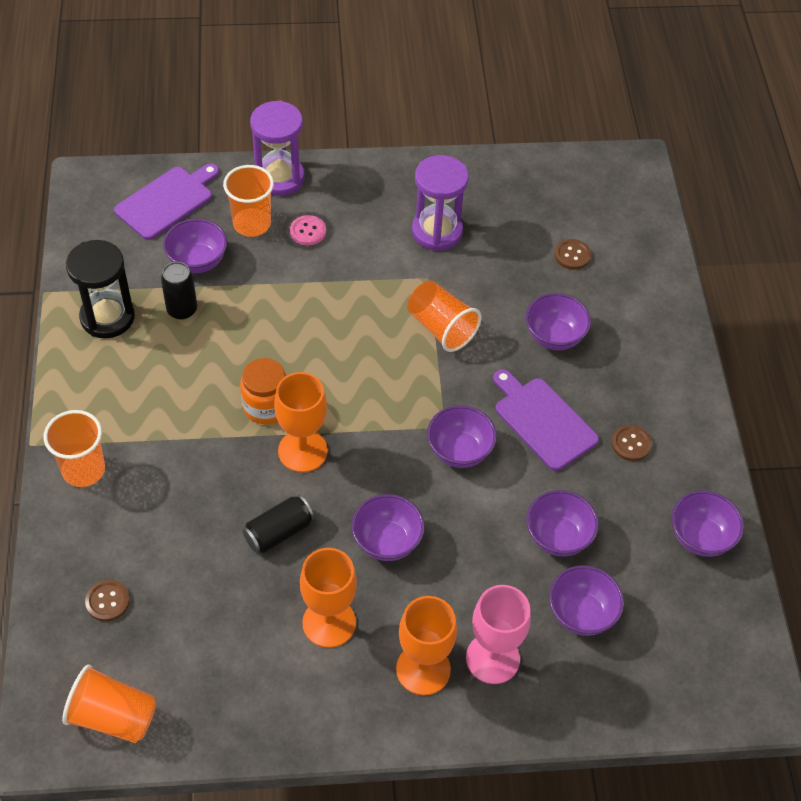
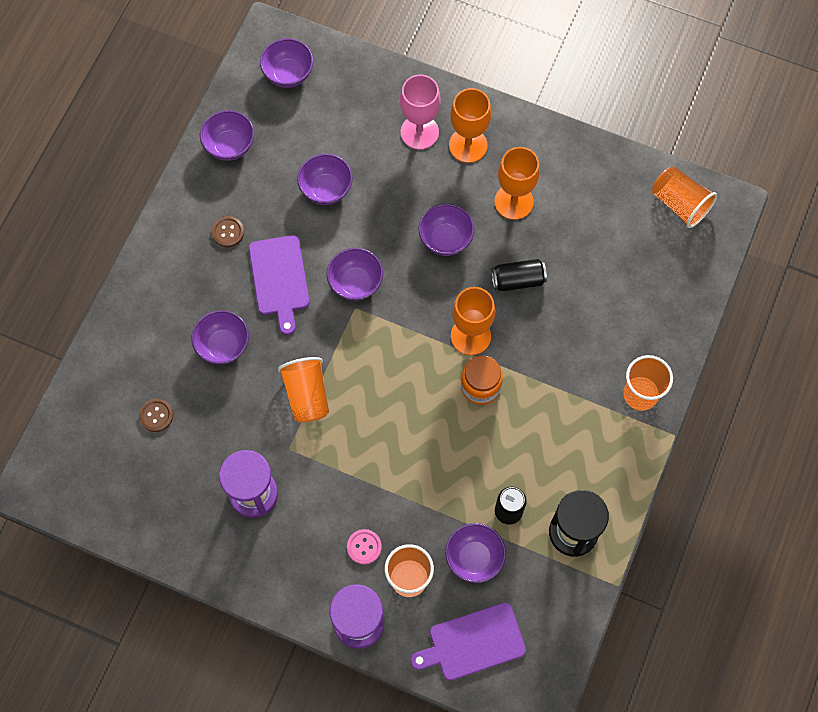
camera: 150 degrees left, 15 degrees up
brown button [85,580,130,622] -> none
purple bowl [549,565,624,636] -> purple bowl moved to [260,38,313,88]

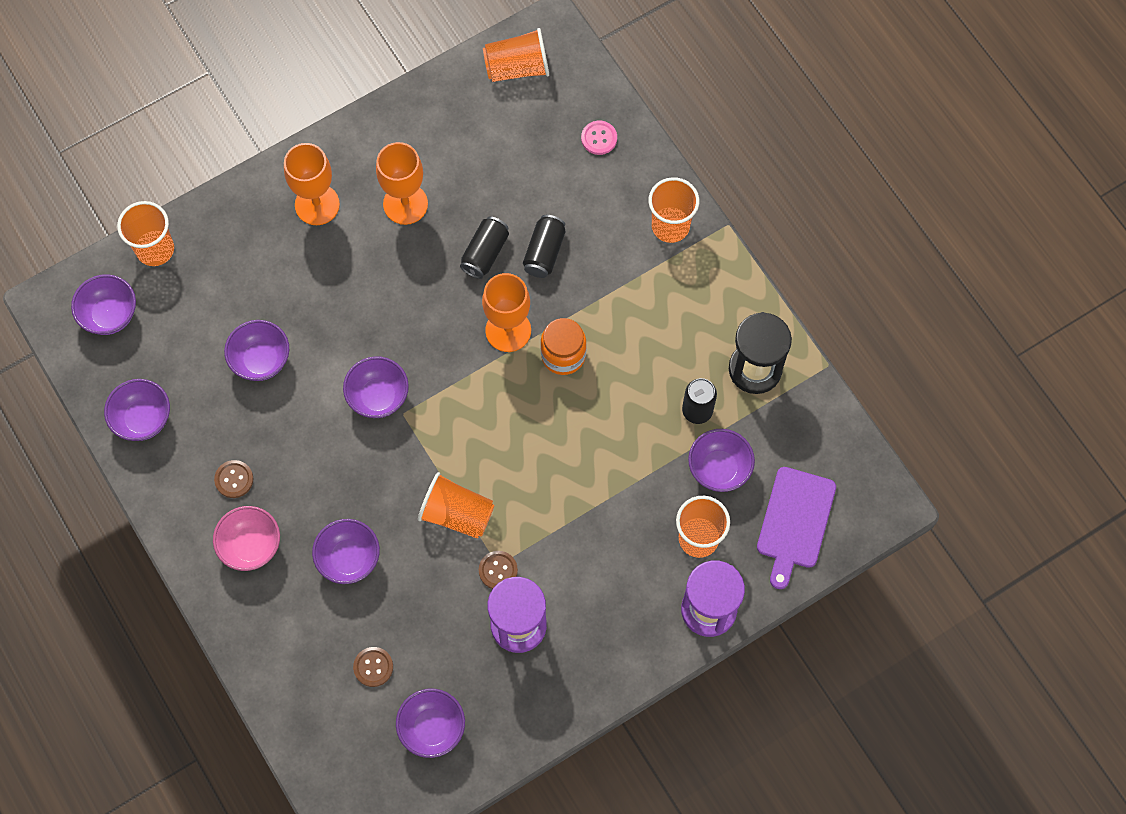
camera: 55 degrees left, 0 degrees up
purple cutting board [249,235,310,335] -> none
pink button [347,529,382,564] -> pink button moved to [581,121,617,155]
pink goblet [400,74,441,150] -> none
purple bowl [419,204,475,256] -> purple bowl moved to [396,689,465,758]
none -> orange cup [117,201,174,266]
none -> pink bowl [213,506,280,571]
none -> brown button [479,551,518,589]
none -> black can [523,215,565,278]

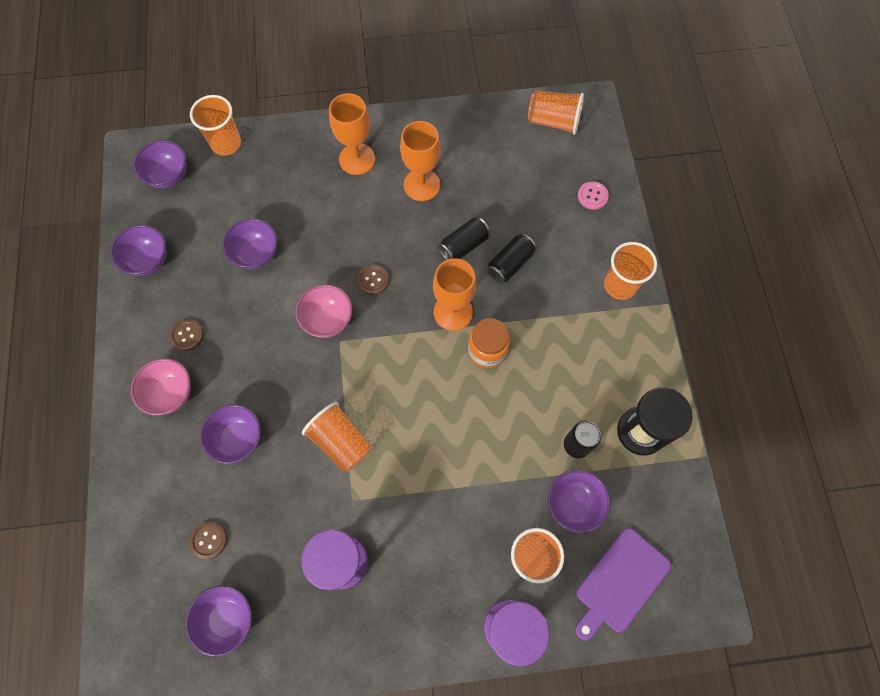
camera: 25 degrees right, 0 degrees up
purple bowl [343,356,409,418] -> pink bowl [295,285,352,338]
brown button [479,551,518,589] -> brown button moved to [357,265,389,295]

